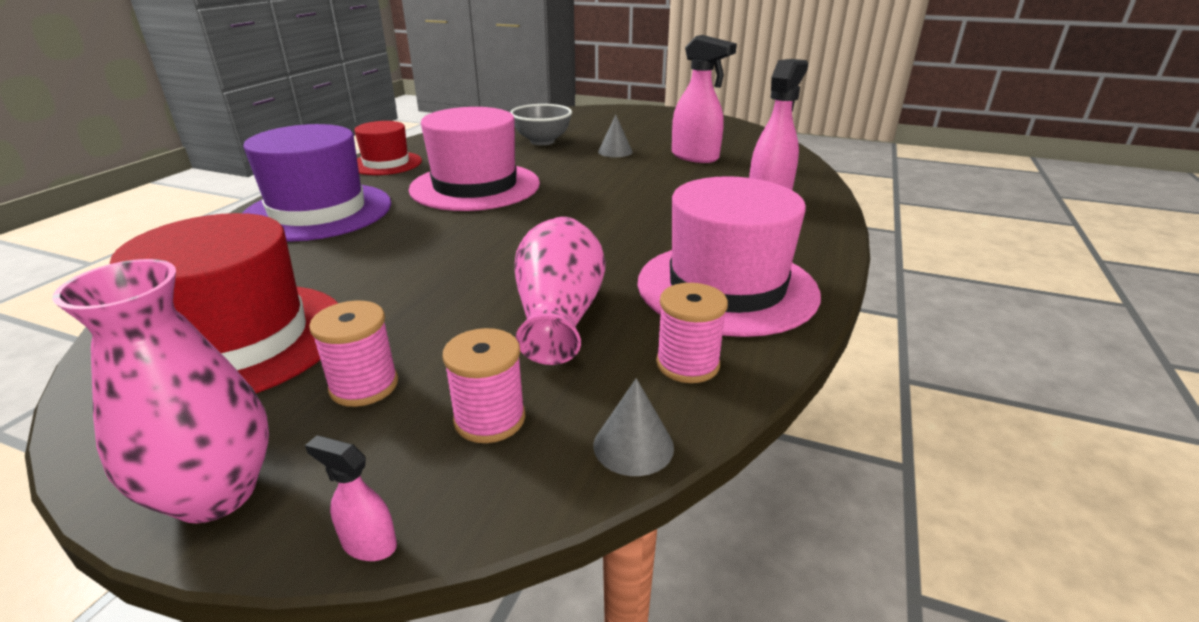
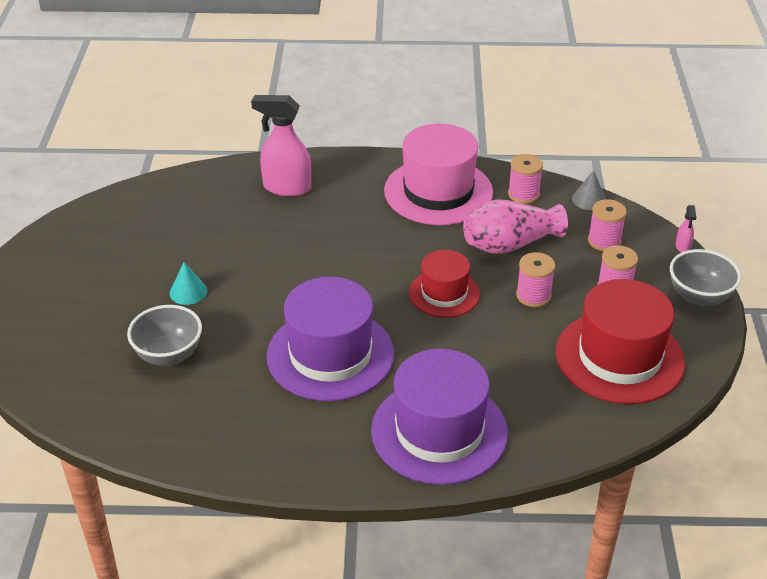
camera: 110 degrees left, 10 degrees up
pink vase [52,259,269,523] -> grey bowl [670,249,741,306]
red hat [354,121,422,175] -> red hat moved to [409,250,480,318]
pink hat [409,107,540,211] -> purple hat [266,277,394,401]
grey cone [598,115,633,157] -> turquoise cone [170,262,207,305]
pink spray bottle [672,35,737,163] -> none
none -> pink spool [516,252,555,307]

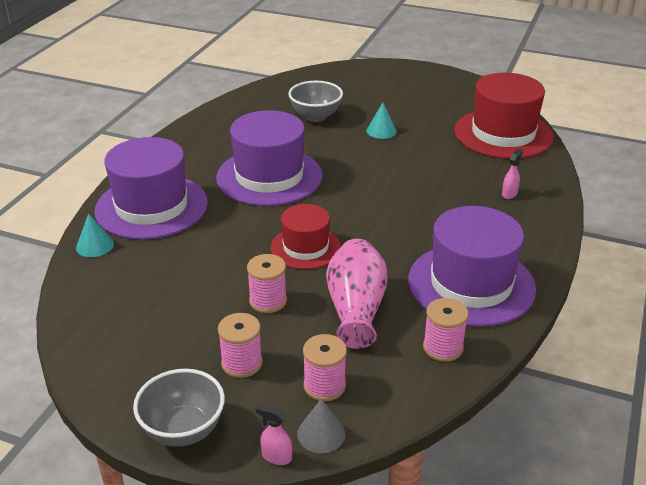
camera: 110 degrees right, 5 degrees down
pink spray bottle [251,95,311,197] -> pink spray bottle [502,149,523,199], size x0.44
pink hat [384,124,493,225] -> purple hat [408,206,536,327]
red hat [556,279,685,404] -> red hat moved to [454,73,554,159]
grey cone [572,170,606,210] -> grey cone moved to [297,398,346,453]
none -> turquoise cone [76,213,114,257]

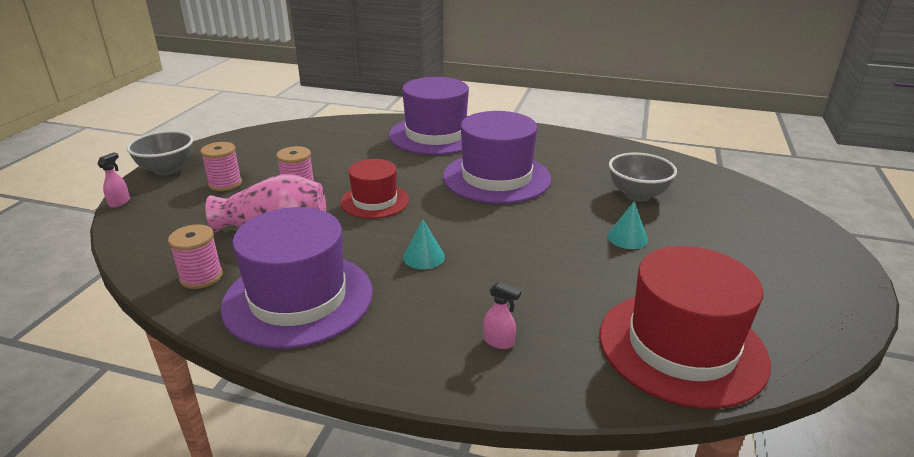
camera: 85 degrees right, 5 degrees down
turquoise cone [76,213,114,257] -> turquoise cone moved to [403,219,445,269]
grey cone [297,398,346,453] -> none
pink spool [303,334,347,401] -> none

